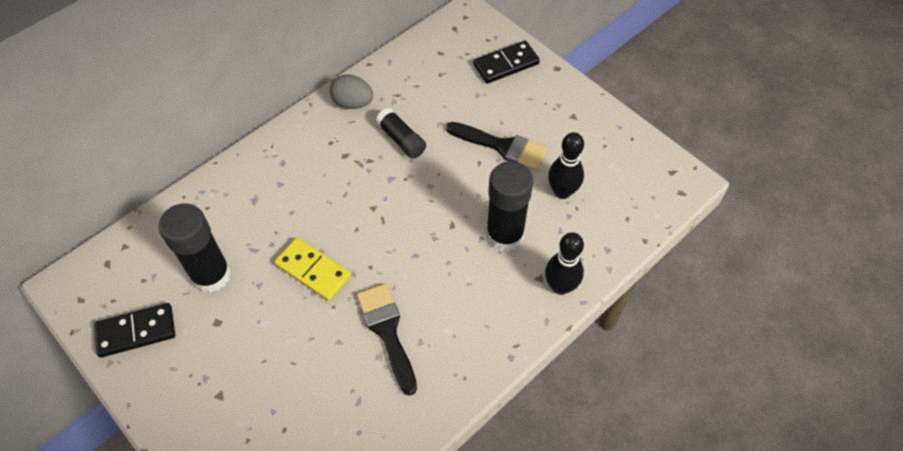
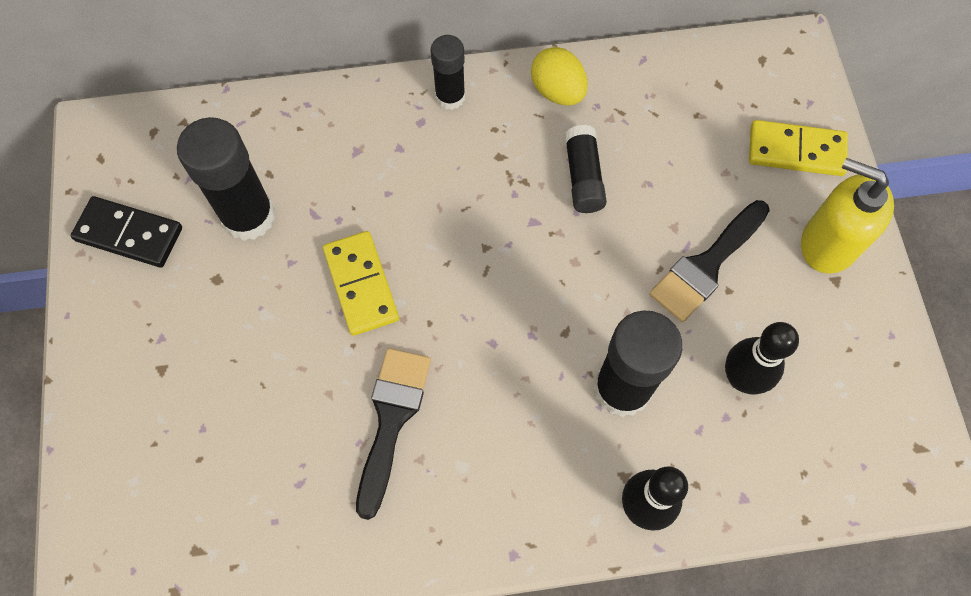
camera: 35 degrees right, 10 degrees up
grey egg [330,74,373,109] -> yellow egg [531,47,588,106]
black brush [446,122,548,170] -> black brush turned 75 degrees clockwise [649,200,770,322]
black domino [473,40,540,84] -> yellow domino [749,120,848,176]
none -> black glue stick [431,35,465,110]
none -> yellow soap dispenser [801,158,894,273]

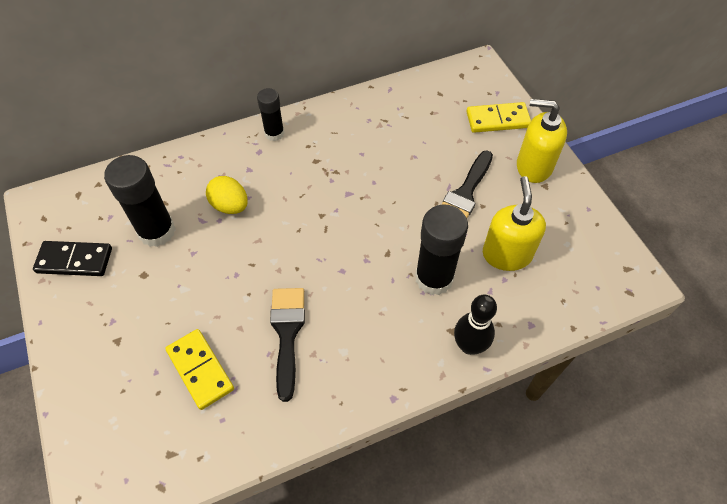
camera: 15 degrees left, 10 degrees down
yellow domino [323,231,399,336] -> yellow domino moved to [165,329,234,410]
yellow egg [531,47,588,106] -> yellow egg moved to [206,176,248,214]
black glue stick [565,125,607,213] -> none
black bowling pin [725,322,799,395] -> yellow soap dispenser [483,176,546,271]

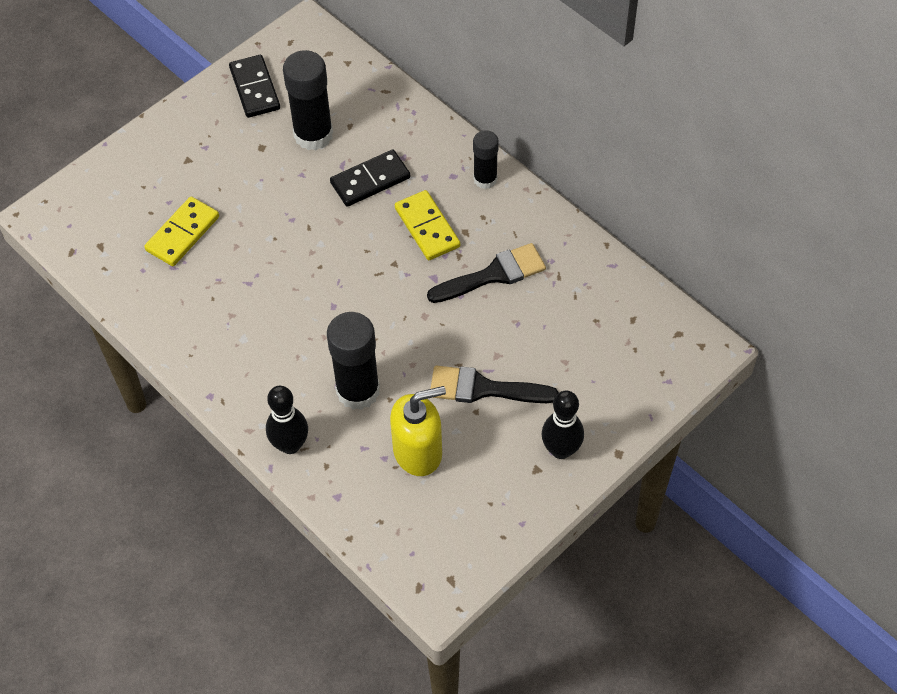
camera: 70 degrees right, 0 degrees up
yellow egg [206,176,248,214] -> black domino [330,150,410,207]
black brush [270,288,305,402] -> black brush moved to [427,243,546,303]
yellow domino [466,102,531,133] -> yellow domino moved to [395,190,460,260]
yellow soap dispenser [517,99,567,183] -> black bowling pin [541,390,584,459]

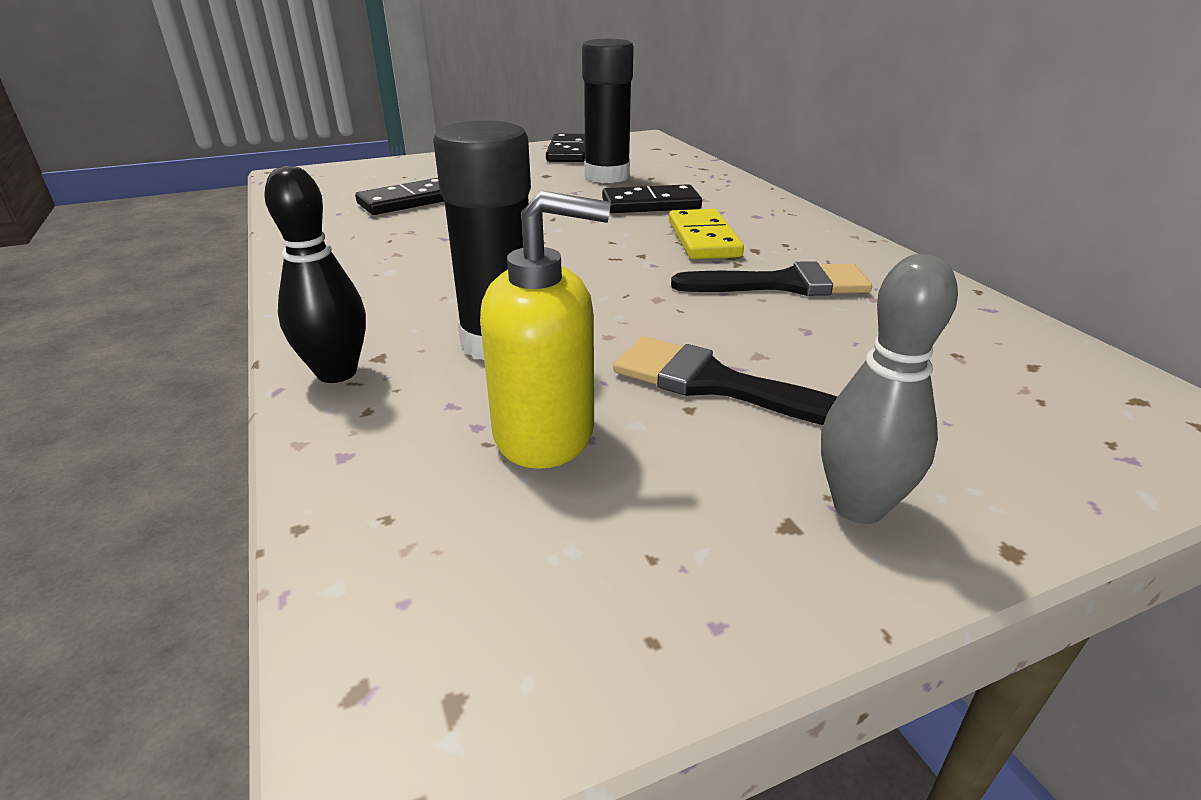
camera: 20 degrees right, 25 degrees down
yellow domino [144,197,219,266] -> black domino [355,178,444,215]
black glue stick [473,130,499,189] -> none
black bowling pin [541,390,584,459] -> grey bowling pin [821,254,958,524]

